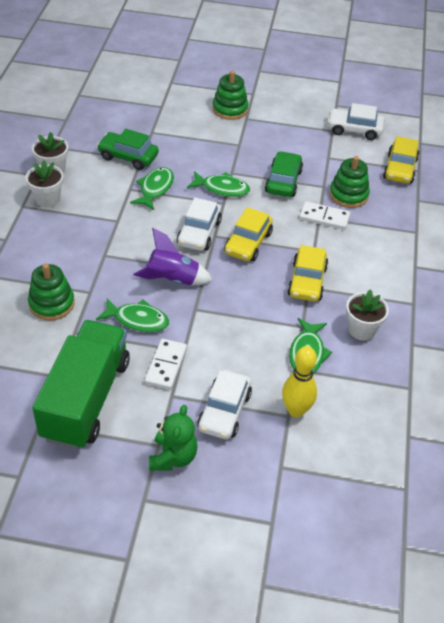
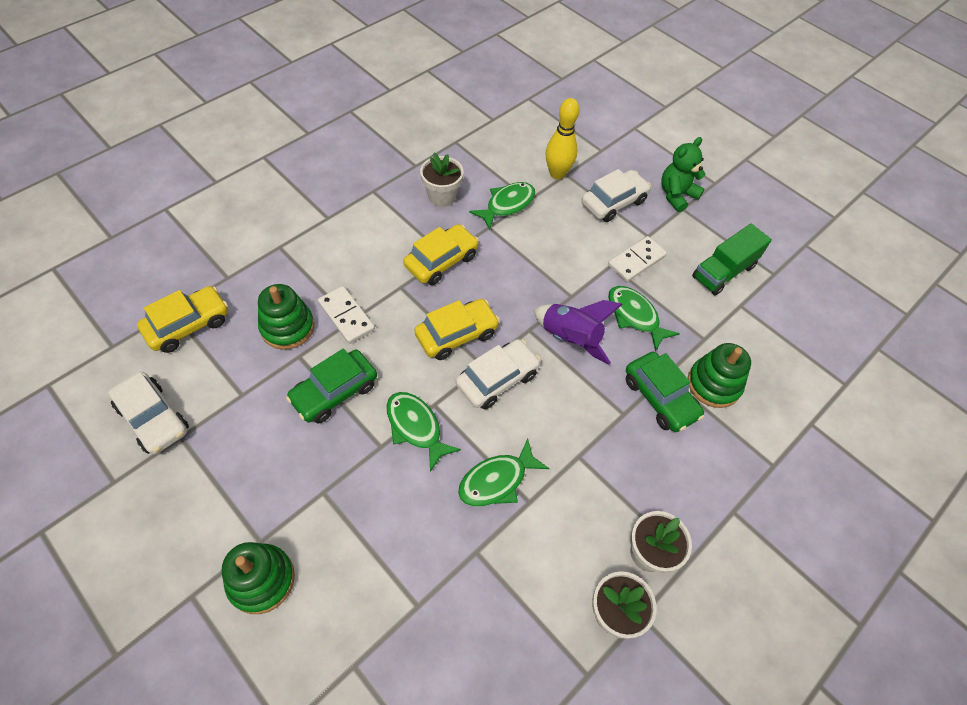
camera: 145 degrees left, 10 degrees up
green truck [32,320,130,450] -> green truck [692,223,772,295], size x0.59
green car [97,129,159,170] -> green car moved to [626,352,704,432]

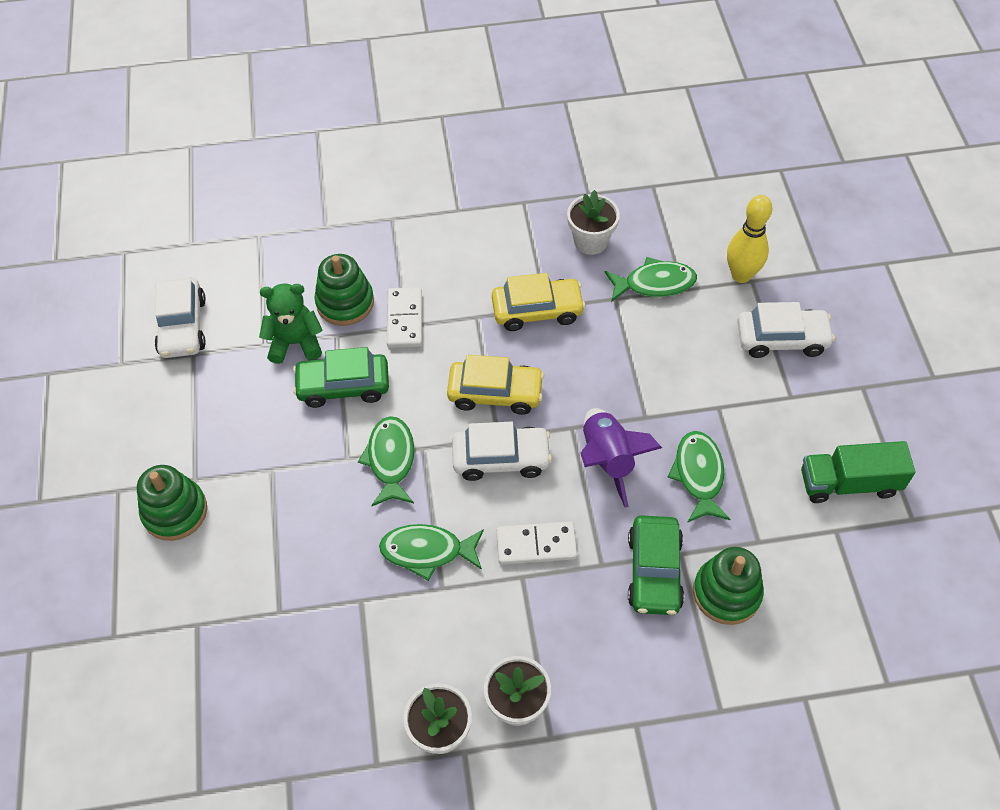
camera: 40 degrees right, 0 degrees up
yellow car [137,286,228,353] -> none
white domino [608,236,667,282] -> white domino moved to [496,521,577,565]
green teddy bear [661,137,705,212] -> green teddy bear moved to [259,284,323,364]

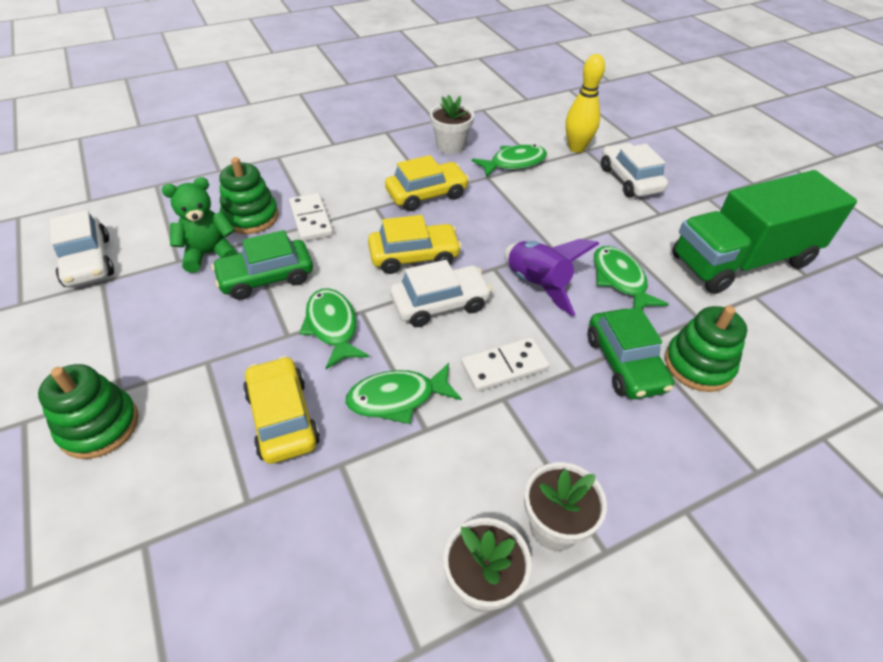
camera: 20 degrees left, 10 degrees down
white car [737,302,835,358] -> white car turned 90 degrees counterclockwise [601,143,668,197]
green truck [801,441,915,503] -> green truck [672,170,857,294], size x1.70
none -> yellow car [243,356,320,464]

